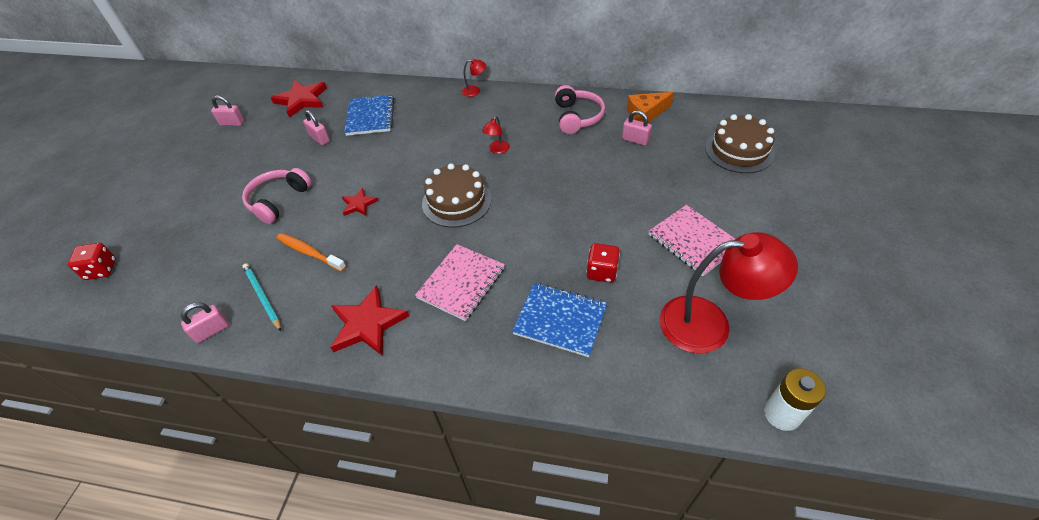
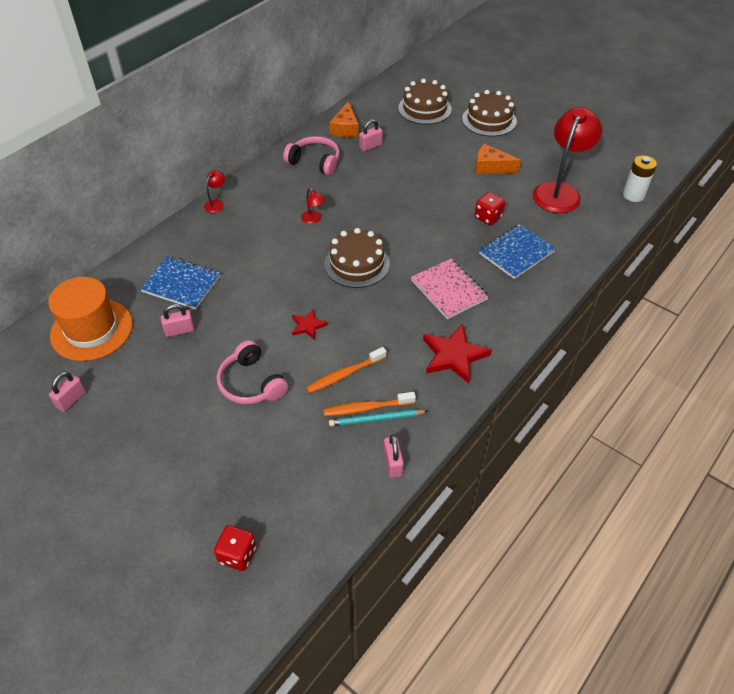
camera: 65 degrees left, 0 degrees up
red star [271,80,327,118] -> orange hat [48,277,133,361]
pink notebook [649,205,735,276] -> orange cheese [475,144,521,174]
none -> orange toothbrush [324,392,416,416]
none -> brown cake [462,90,517,137]

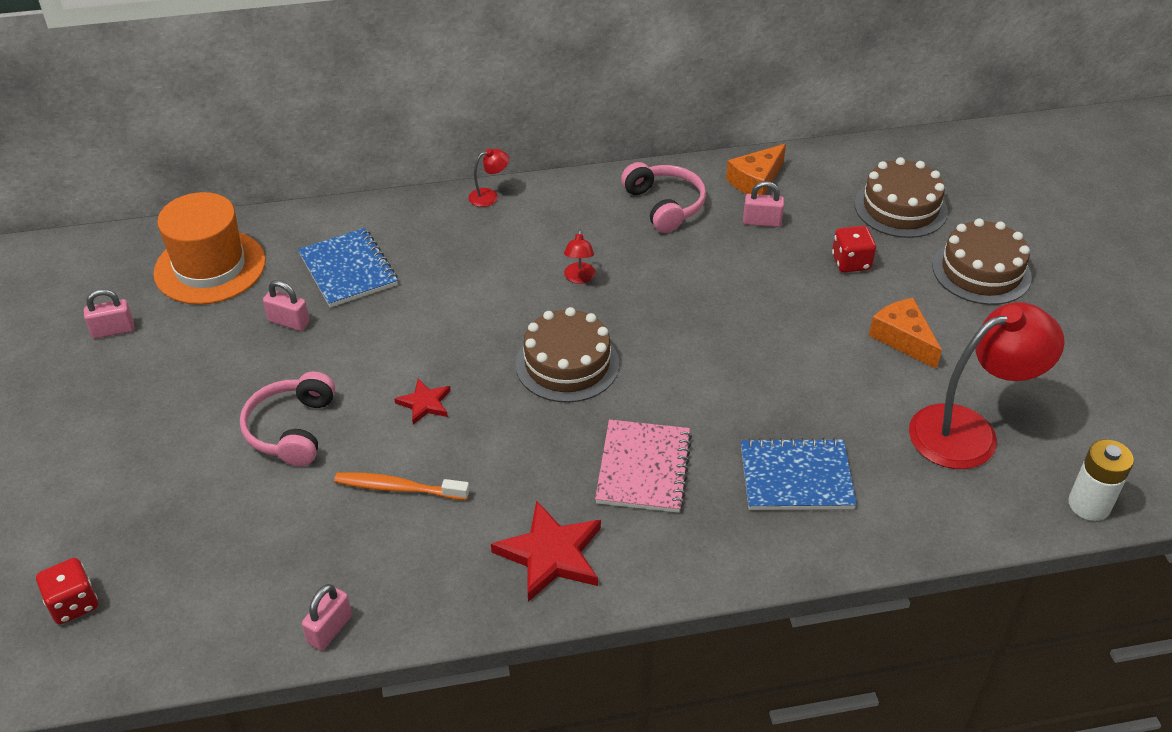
camera: 40 degrees right, 5 degrees down
orange toothbrush [324,392,416,416] -> none
turquoise pencil [329,409,428,426] -> none
red dice [475,192,505,225] -> red dice moved to [832,226,876,273]

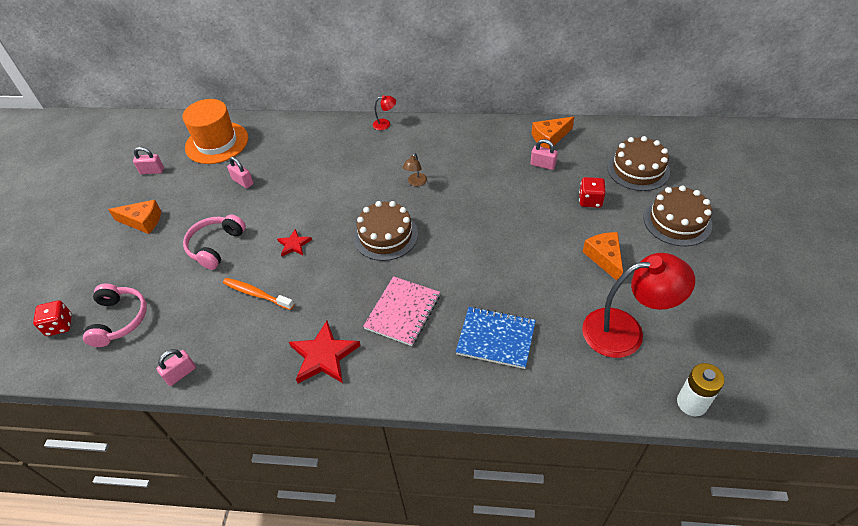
camera: 20 degrees right, 5 degrees up
blue notebook [298,228,398,308] -> none
red lamp [564,229,595,284] -> brown lamp [403,153,427,186]
pink headphones [621,162,706,233] -> pink headphones moved to [83,284,147,347]
none -> orange cheese [108,200,161,234]

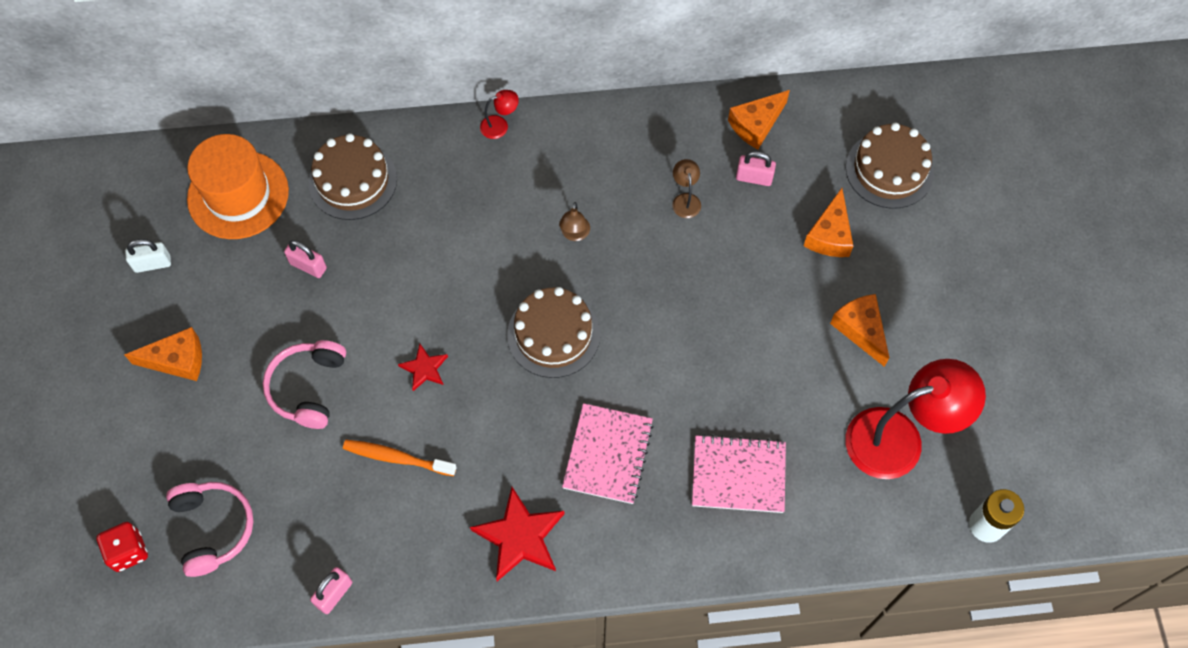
camera: 15 degrees left, 15 degrees up
pink padlock [133,147,164,174] -> white padlock [125,239,171,273]
blue notebook [456,306,536,369] -> pink notebook [692,434,786,513]
red dice [579,177,606,208] -> orange cheese [804,188,853,257]
brown cake [644,185,712,246] -> brown cake moved to [308,133,397,220]
none -> brown lamp [672,159,701,218]

